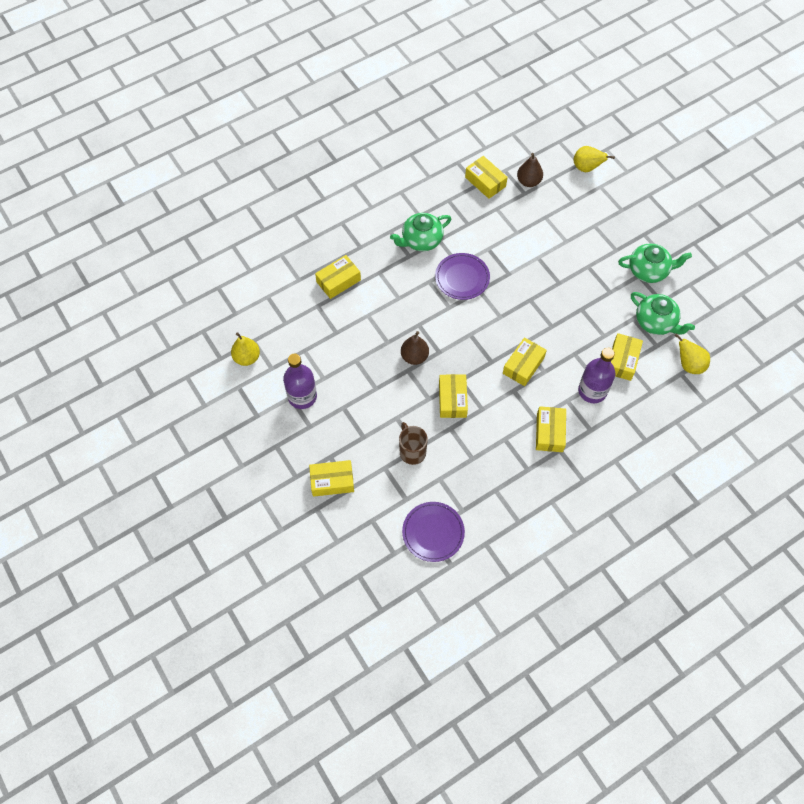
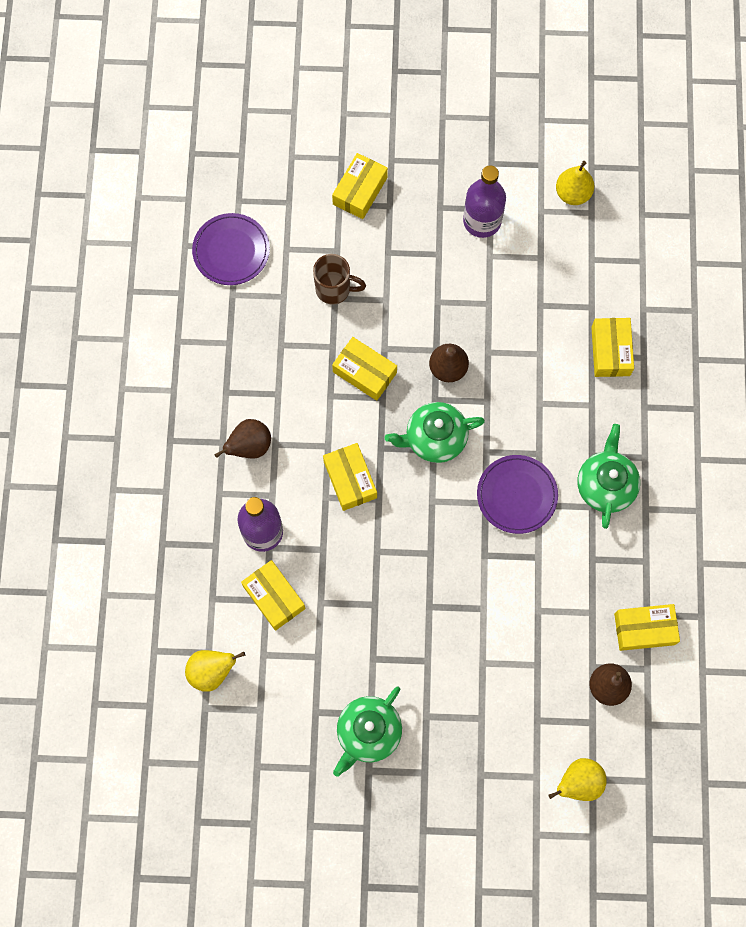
camera: 125 degrees right, 10 degrees up
yellow box [536,406,566,452] -> brown pear [215,419,271,458]
green teapot [631,292,695,335] -> green teapot moved to [385,402,485,463]

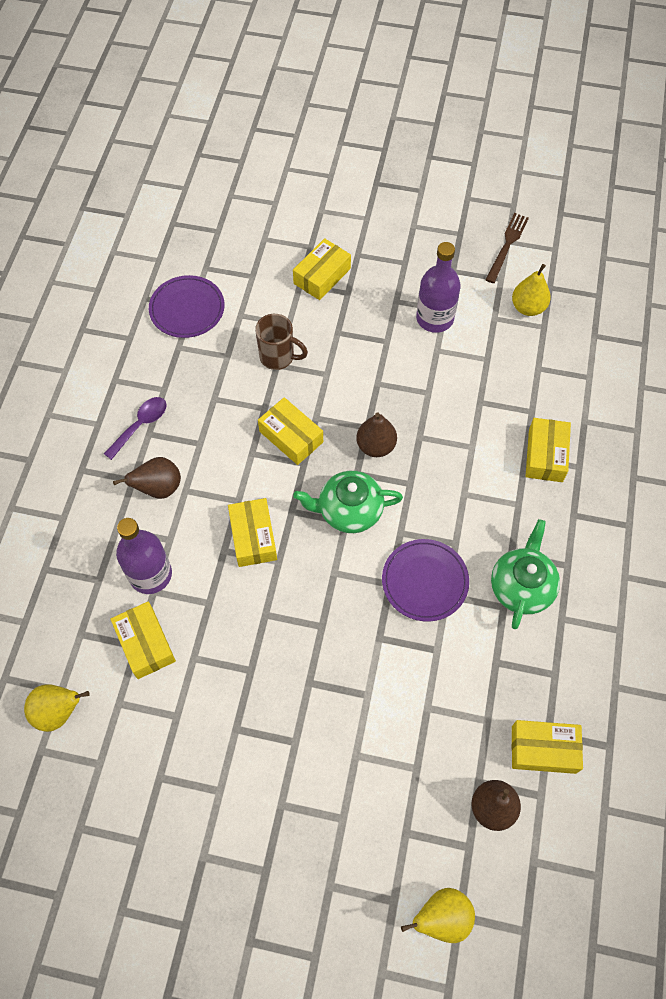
camera: 10 degrees right, 10 degrees down
green teapot [333,687,402,777] -> none
none -> purple spoon [104,397,167,460]
none -> brown fork [486,213,529,283]

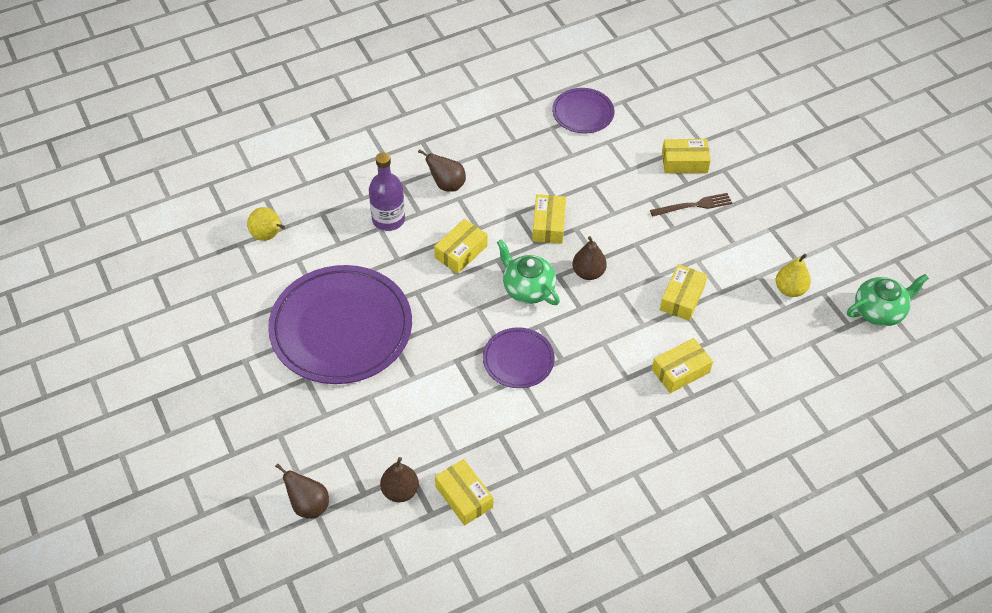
camera: 50 degrees right, 10 degrees down
purple spoon [104,397,167,460] -> none
yellow box [110,601,176,679] -> yellow box moved to [660,264,708,321]
brown mug [255,314,308,370] -> none
yellow pear [401,888,475,943] -> brown pear [275,464,329,519]
purple bottle [416,242,461,333] -> none
brown fork [486,213,529,283] -> brown fork moved to [650,193,732,217]
green teapot [491,519,560,629] -> green teapot moved to [847,274,929,326]
none -> purple plate [268,265,412,384]

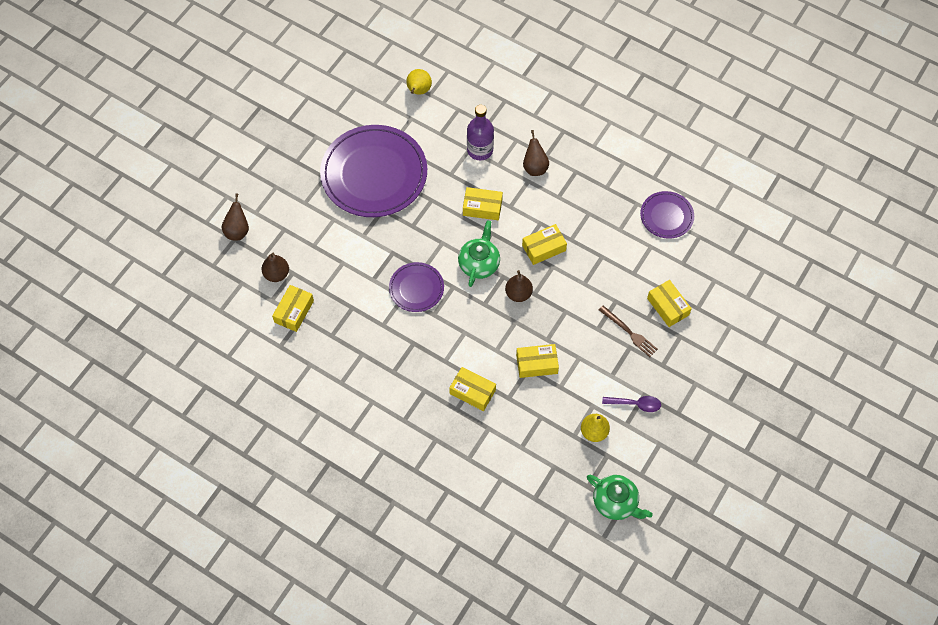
camera: 60 degrees right, 10 degrees up
none -> purple spoon [602,396,661,412]

